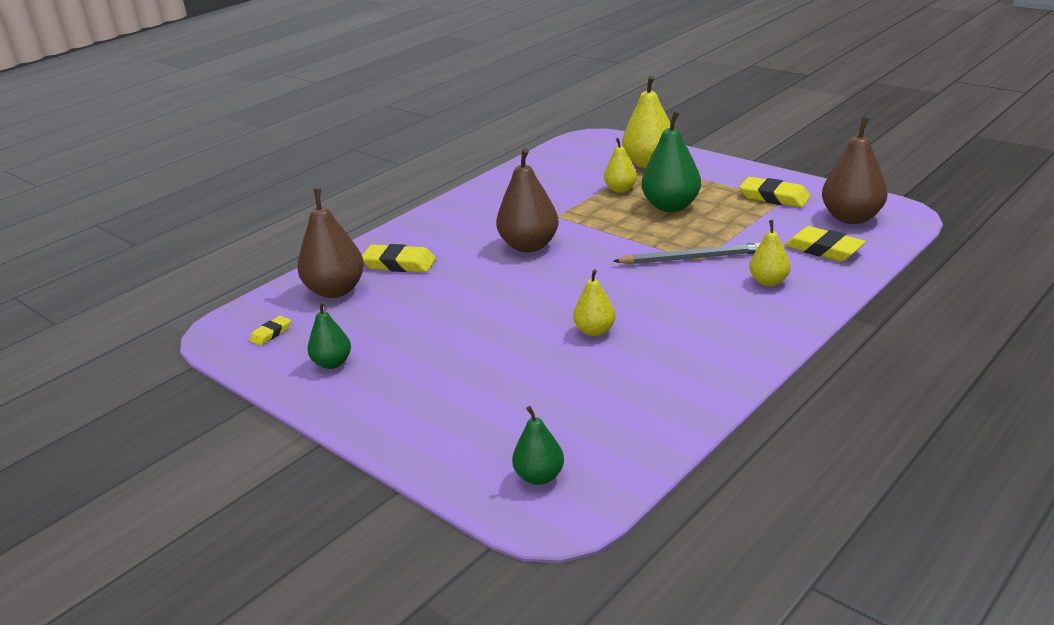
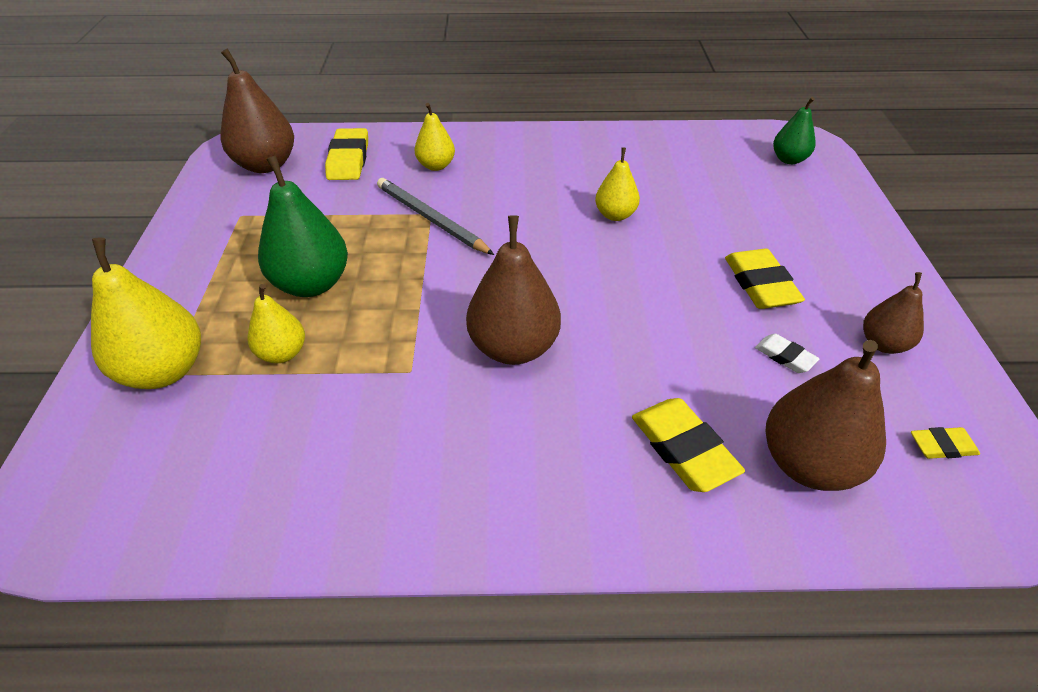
camera: 135 degrees left, 15 degrees up
green pear [307,301,351,369] -> brown pear [863,272,924,354]
yellow eraser [739,177,811,208] -> yellow eraser moved to [725,249,805,309]
none -> white eraser [755,334,820,373]

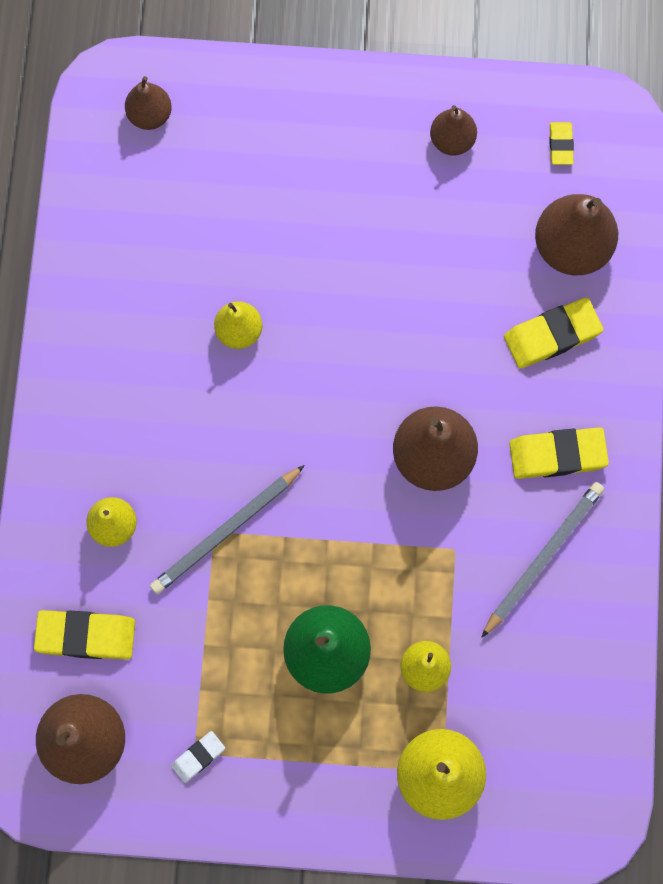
camera: 85 degrees left, 30 degrees up
yellow eraser [725,249,805,309] -> yellow eraser moved to [509,427,609,479]
white eraser [755,334,820,373] -> white eraser moved to [171,731,225,783]
green pear [773,97,816,164] -> brown pear [125,76,172,130]
none -> grey pencil [481,482,604,638]

